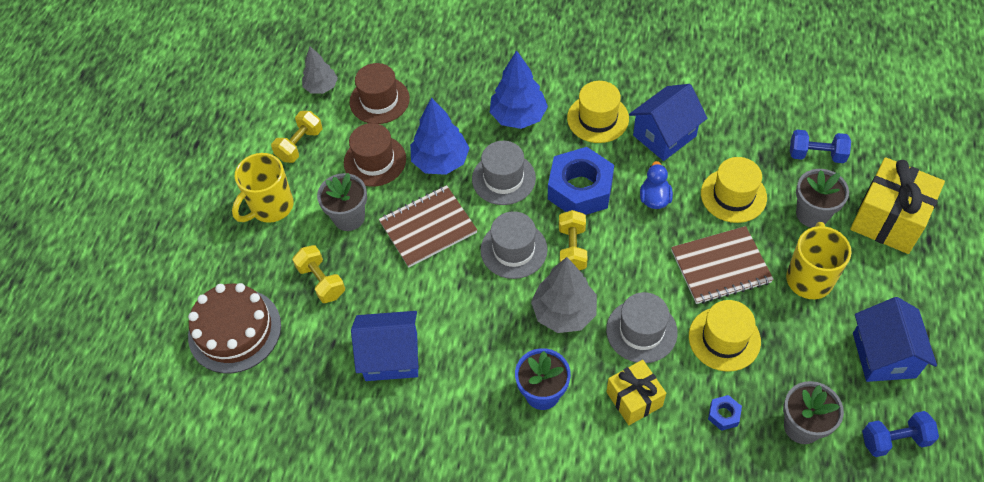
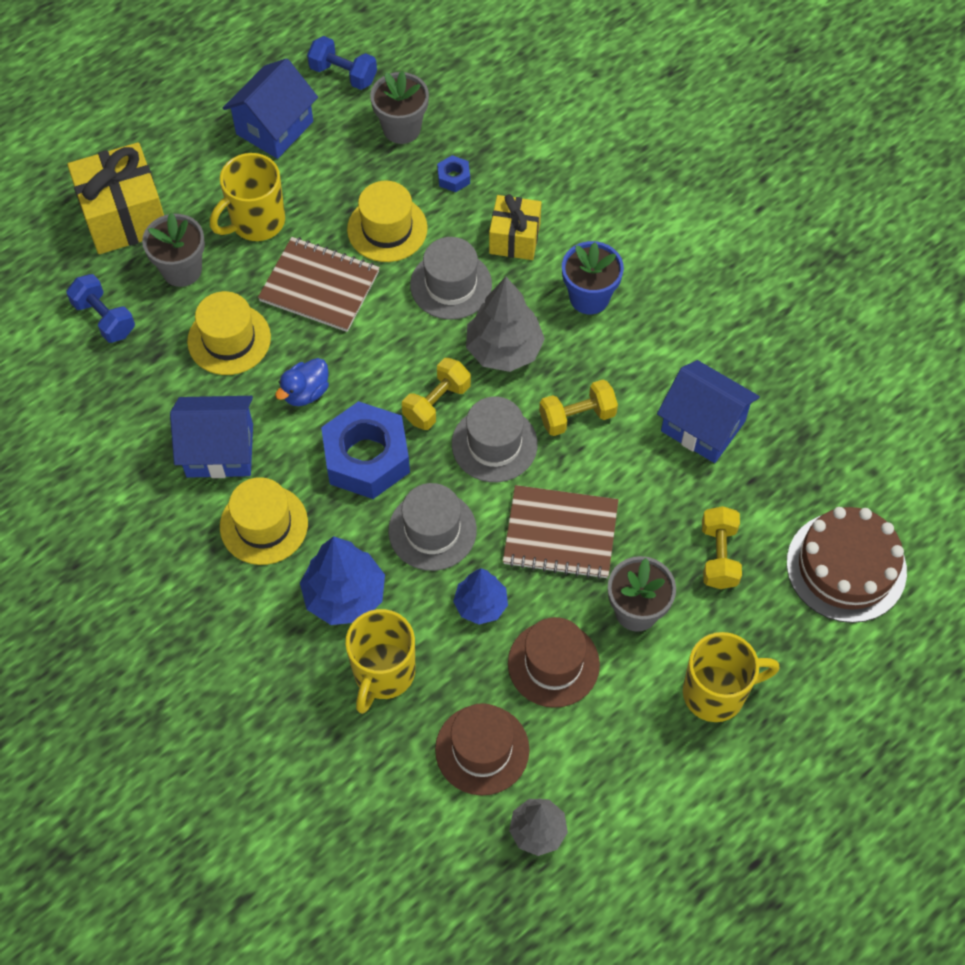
camera: 145 degrees left, 5 degrees up
yellow dumbbell [271,111,322,163] -> yellow dumbbell moved to [539,379,618,436]
blue tree [410,97,470,175] -> blue tree [453,568,508,625], size x0.64
none -> yellow mug [345,609,415,714]

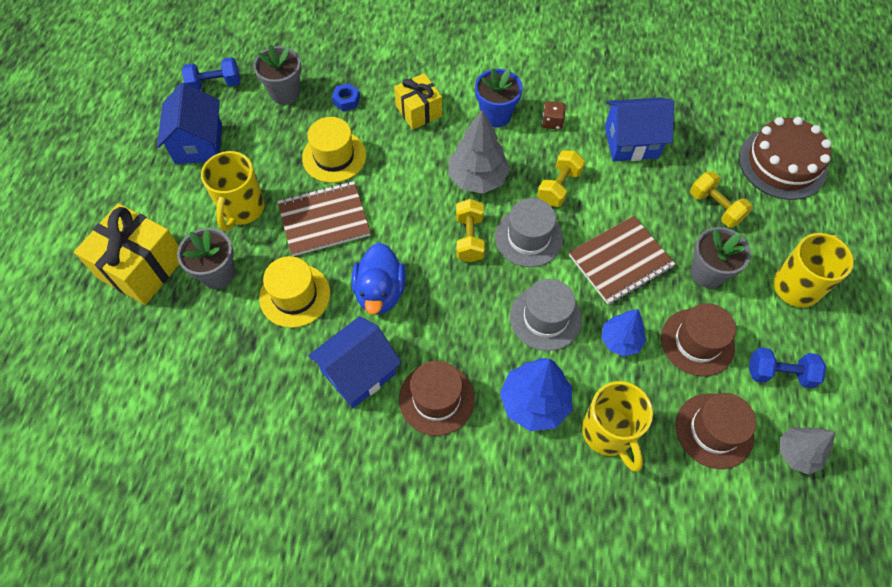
camera: 40 degrees left, 0 degrees up
blue dumbbell [66,274,135,343] -> blue dumbbell moved to [749,347,826,388]
yellow hat [220,477,308,565] -> brown hat [399,361,475,436]
blue duck [275,358,329,406] -> blue duck [352,243,406,315], size x1.52
blue nut [321,401,410,499] -> none
grey hat [410,237,492,319] -> none
none -> brown dice [542,101,566,130]

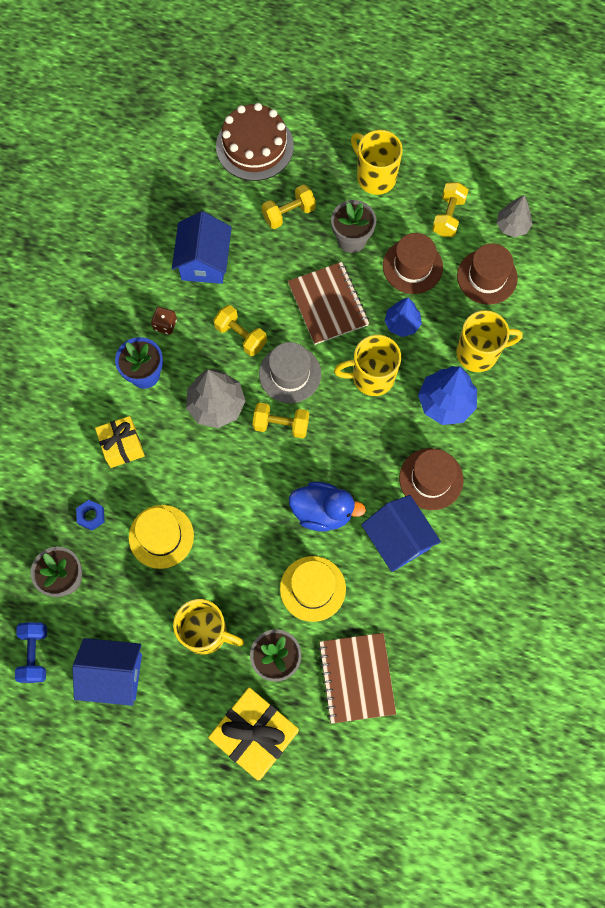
camera: 80 degrees left, 10 degrees up
brown notebook [277,181,371,256] -> brown notebook moved to [318,633,396,724]
grey hat [510,279,582,351] -> yellow mug [334,335,401,396]
blue dumbbell [749,347,826,388] -> yellow dumbbell [432,182,469,237]

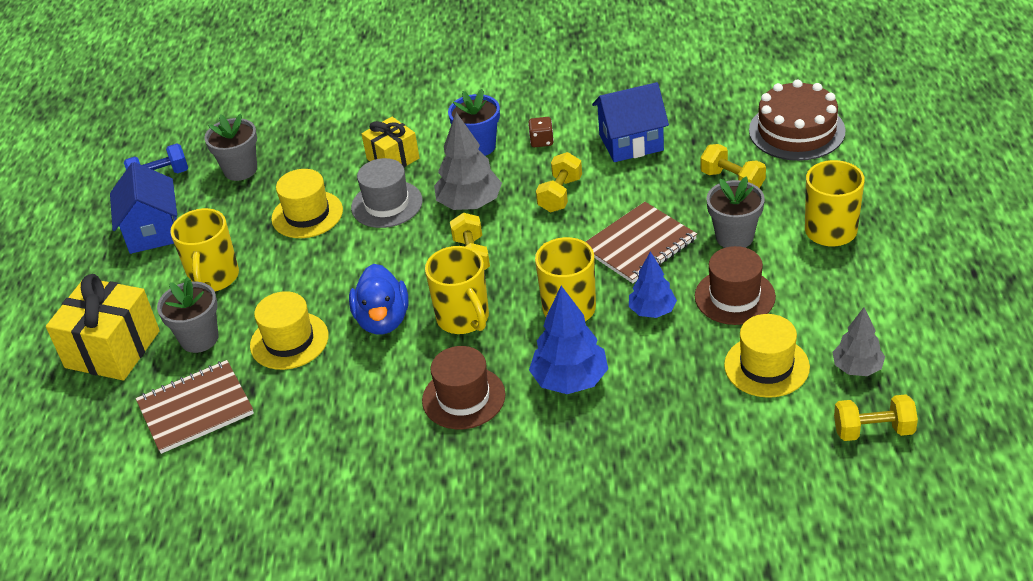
camera: 75 degrees right, 30 degrees down
blue nut [76,500,105,531] -> none
grey hat [259,342,321,403] -> grey hat moved to [351,158,423,228]
blue house [361,495,441,572] -> none
yellow dumbbell [432,182,469,237] -> yellow dumbbell moved to [834,394,918,441]
yellow mug [456,310,523,372] -> yellow mug moved to [425,246,489,334]
brown hat [457,243,518,305] -> yellow hat [724,314,810,398]

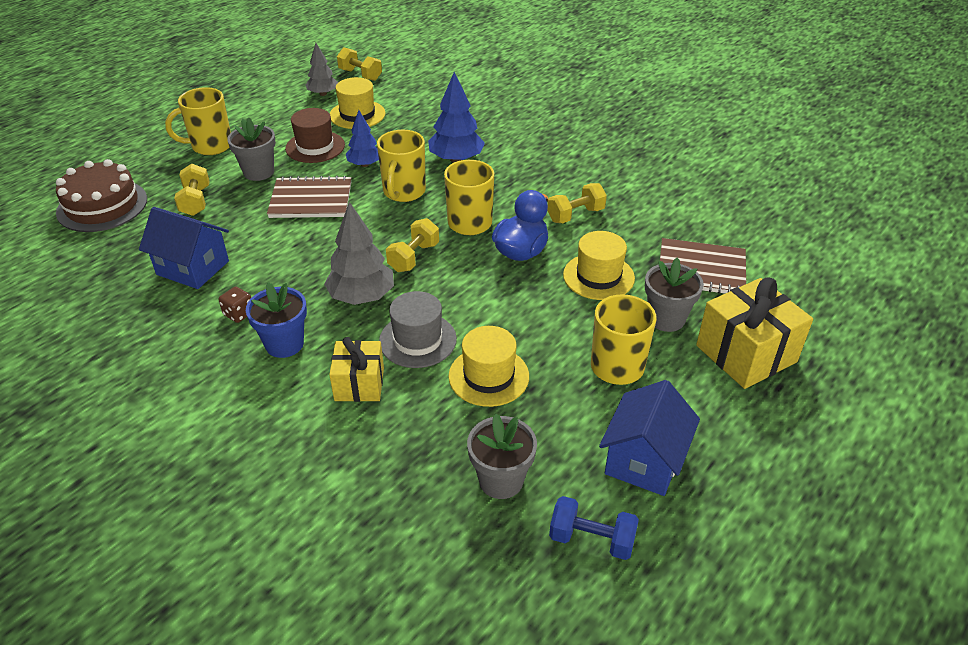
camera: 145 degrees left, 0 degrees up
brown hat [422,346,506,429] -> none
yellow dumbbell [536,152,582,212] -> yellow dumbbell moved to [547,183,607,223]

